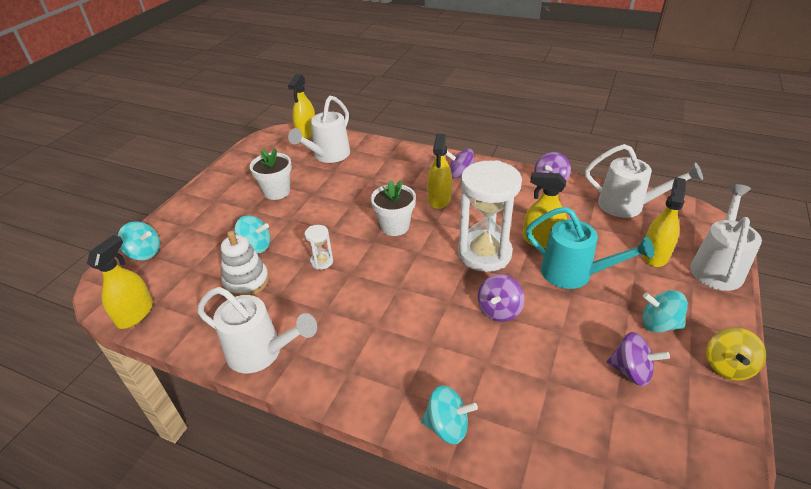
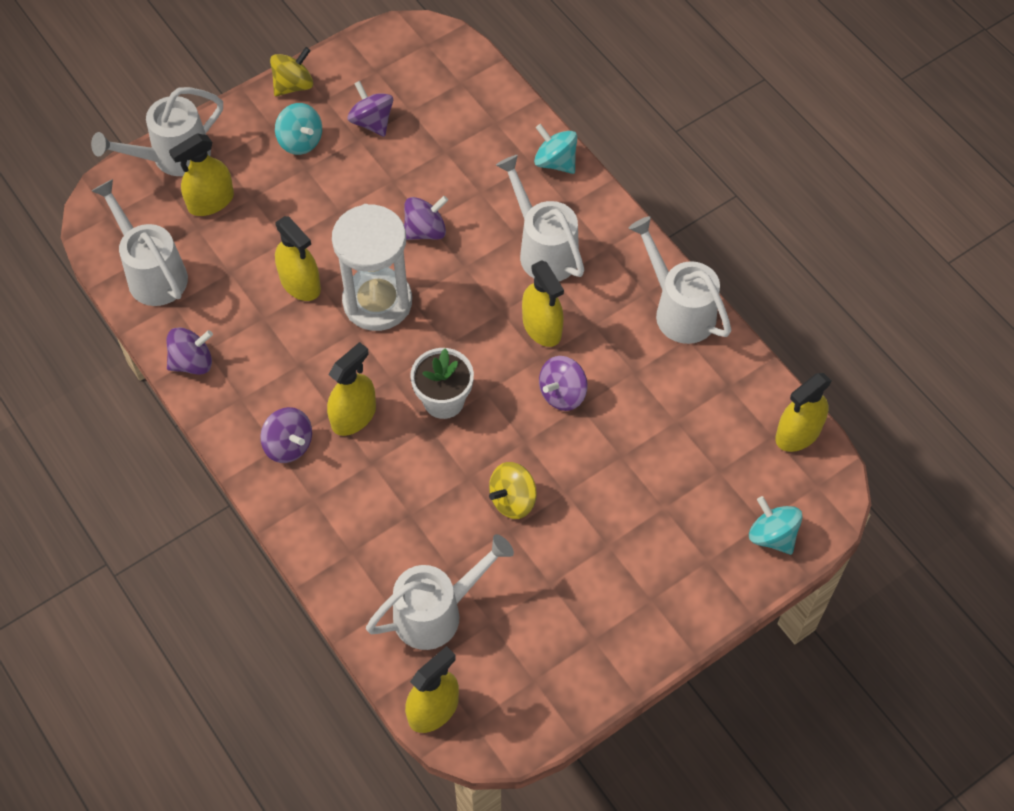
camera: 150 degrees left, 20 degrees up
white stacking toy [221,231,269,297] -> none
turquoise spinning top [234,215,270,253] -> none
white flower pot [250,148,292,200] -> none
white hourglass [304,225,333,270] -> purple spinning top [539,356,587,411]
turquoise watering can [526,207,654,289] -> none
none -> yellow spinning top [489,462,537,519]
none -> white watering can [496,155,585,281]
none -> yellow spray bottle [522,260,564,347]

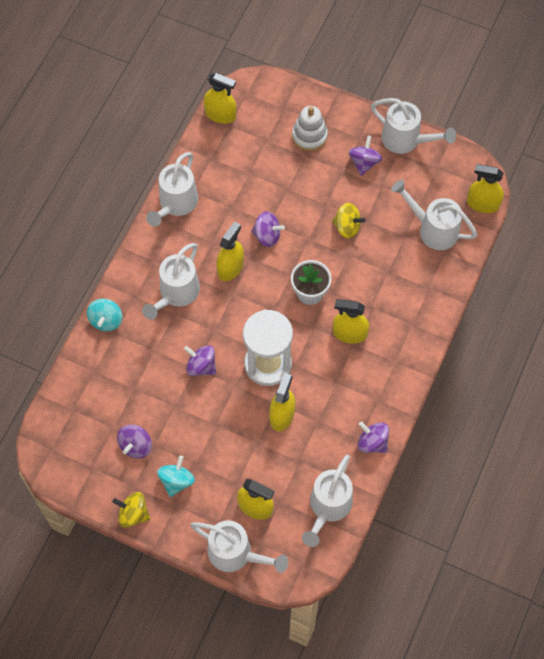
camera: 120 degrees left, 5 degrees up
purple spinning top [260,407,312,463] -> purple spinning top moved to [348,135,382,176]
turquoise spinning top [749,496,803,555] -> none
none -> white stacking toy [292,106,328,151]
none -> white watering can [371,98,456,154]

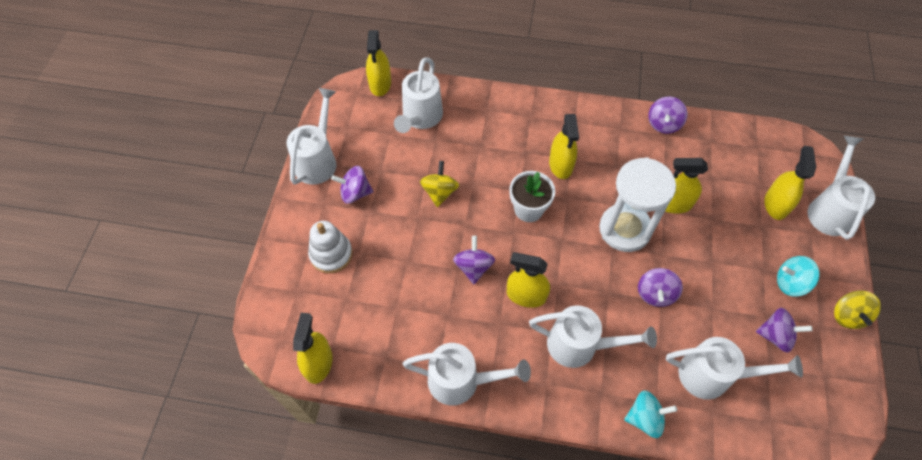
camera: 105 degrees left, 5 degrees down
white watering can [302,455,353,547] -> white watering can moved to [666,337,803,400]

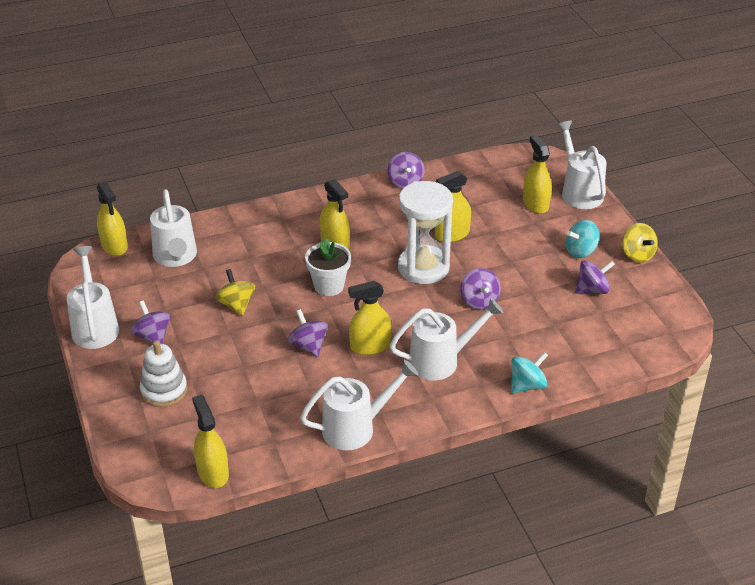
camera: 30 degrees left, 20 degrees down
purple spinning top [331,166,373,204] -> purple spinning top turned 90 degrees clockwise [130,300,171,344]
white watering can [666,337,803,400] -> none

